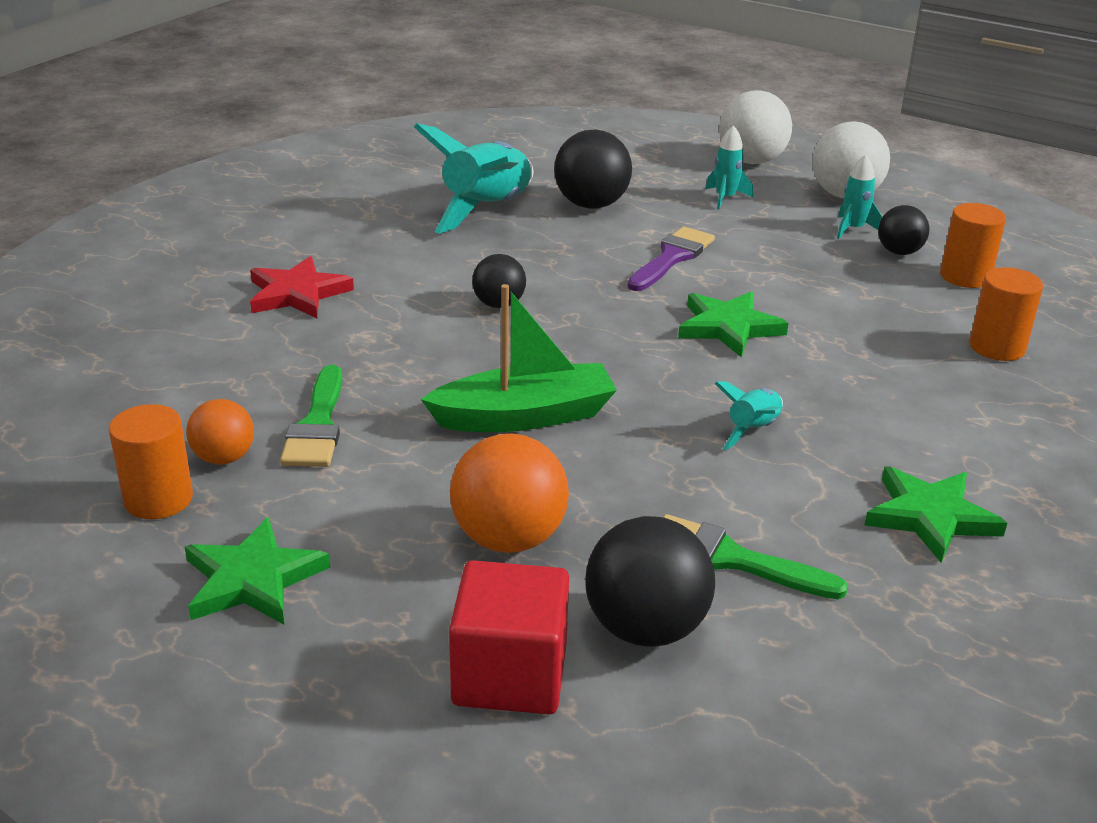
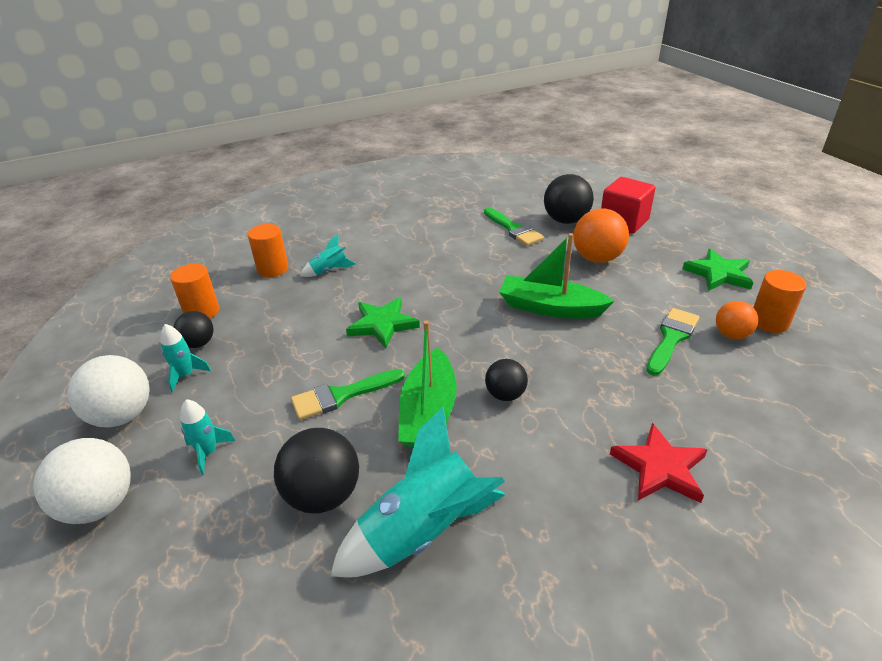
camera: 145 degrees left, 5 degrees up
purple brush [628,227,715,291] -> green brush [291,369,405,420]
turquoise rocket [715,381,783,451] -> turquoise rocket moved to [300,234,356,277]
green star [864,466,1007,563] -> none
none -> green boat [398,321,456,449]

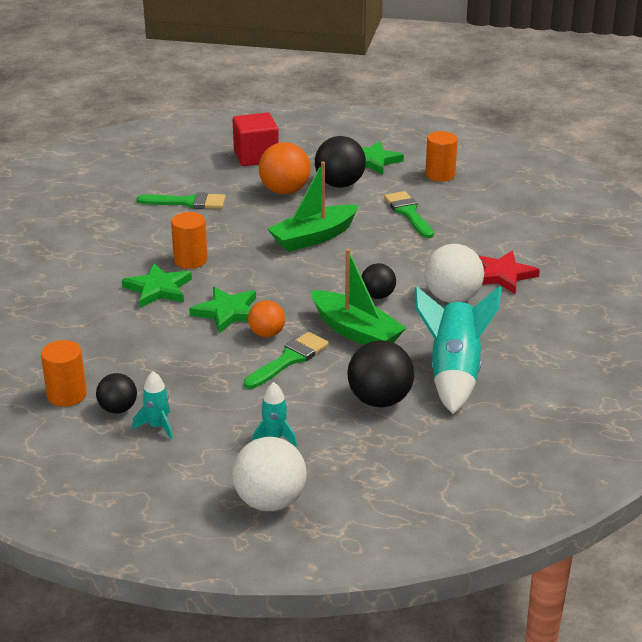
camera: 55 degrees left, 5 degrees down
white ball [67,355,150,428] -> white ball moved to [424,244,484,303]
orange cylinder [248,224,289,277] -> orange cylinder moved to [171,212,208,269]
green brush [291,369,405,420] -> green brush turned 150 degrees counterclockwise [244,332,329,389]
turquoise rocket [300,234,356,277] -> none
black ball [544,174,594,224] -> black ball moved to [315,136,366,188]
orange ball [716,301,758,339] -> orange ball moved to [248,300,285,338]
none -> green star [122,263,192,308]

